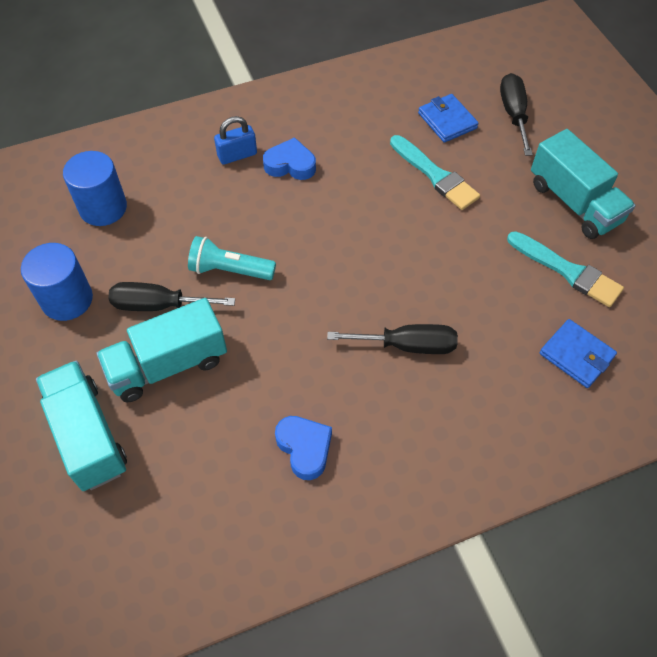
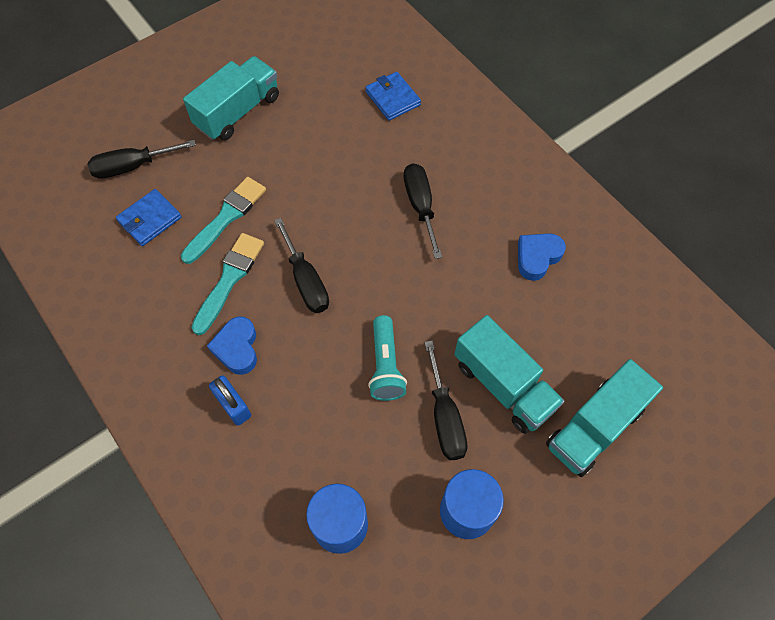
camera: 105 degrees left, 5 degrees up
turquoise brush [507,231,624,307] -> turquoise brush moved to [191,233,264,335]
blue wallet [540,319,617,388] -> blue wallet turned 60 degrees counterclockwise [365,72,421,121]
none -> black screwdriver [274,218,329,313]

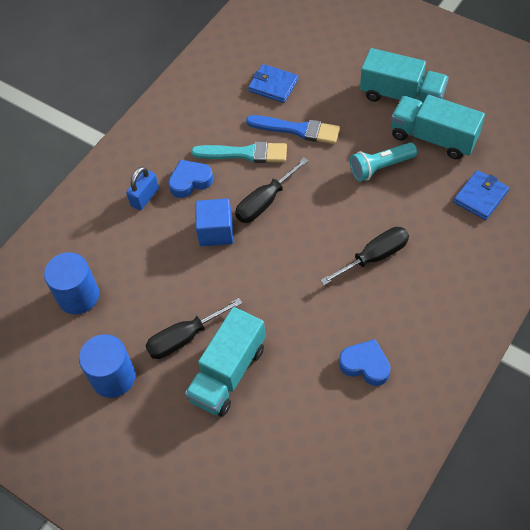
camera: 75 degrees right, 5 degrees down
black screwdriver [87,140,196,179] -> none
turquoise brush [181,177,266,264] -> blue brush [246,115,340,144]
turquoise flashlight [368,315,407,401] -> turquoise flashlight moved to [350,142,417,182]
turquoise truck [546,359,663,477] -> turquoise truck moved to [391,95,485,159]
none -> blue cube [195,198,233,246]

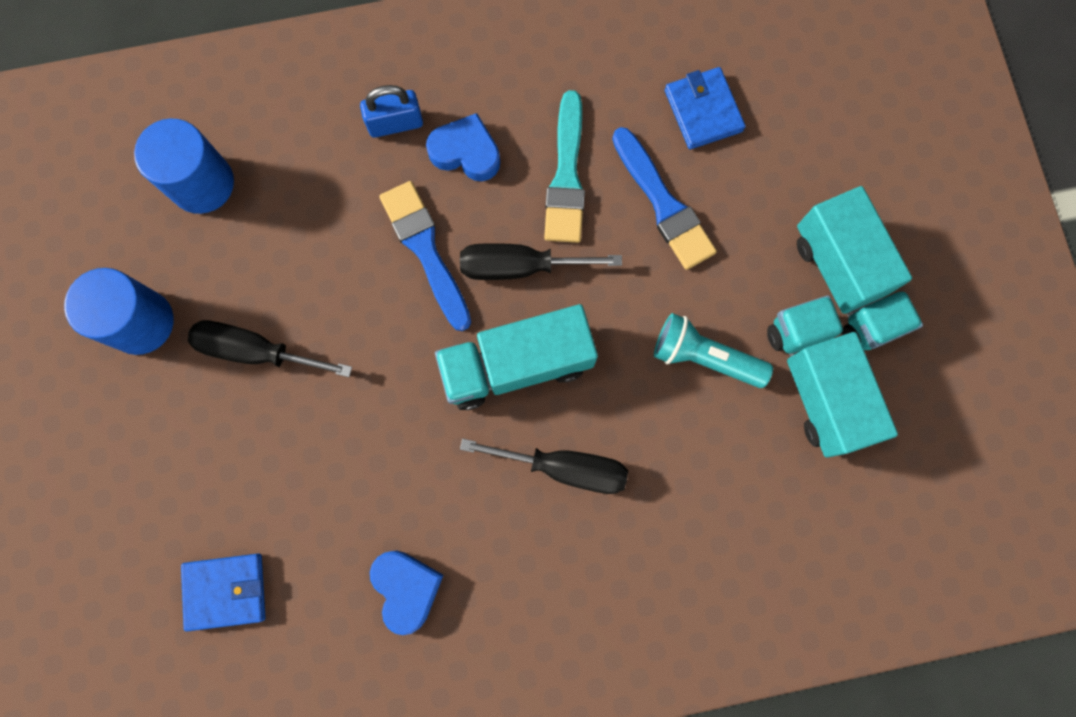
camera: 40 degrees right, 20 degrees up
turquoise truck [185,307,266,417] -> turquoise truck moved to [435,304,598,410]
turquoise brush [191,141,287,163] -> turquoise brush turned 45 degrees clockwise [544,90,585,243]
blue cube [195,198,233,246] -> blue brush [379,181,471,331]
blue wallet [453,170,509,220] -> blue wallet moved to [181,553,266,632]

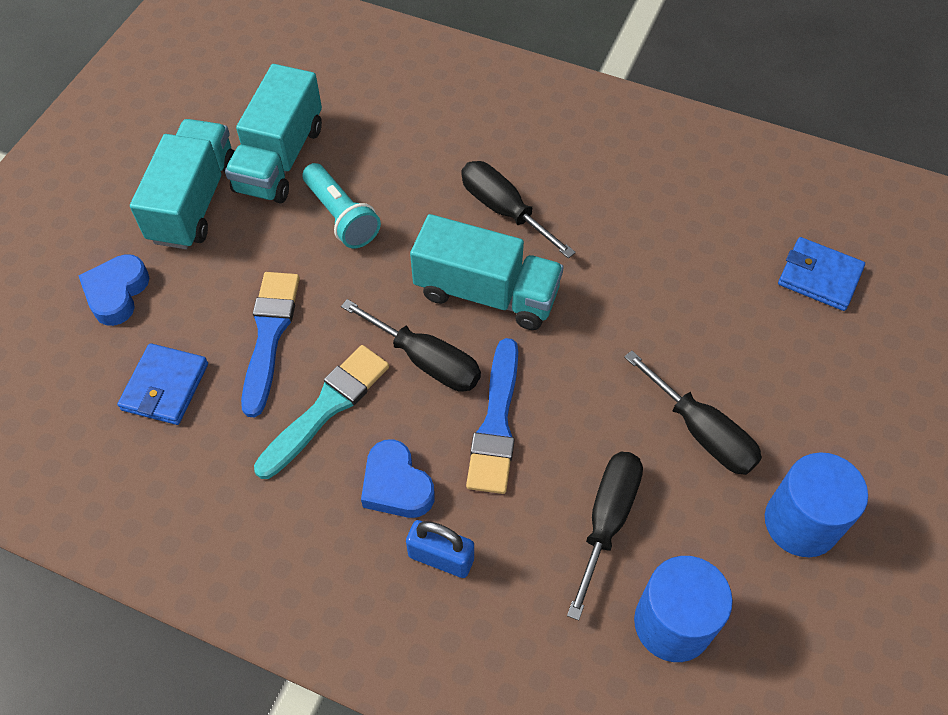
camera: 145 degrees left, 20 degrees down
blue heart [370,550,444,635] -> blue heart moved to [78,254,150,326]
none -> black screwdriver [567,452,643,621]

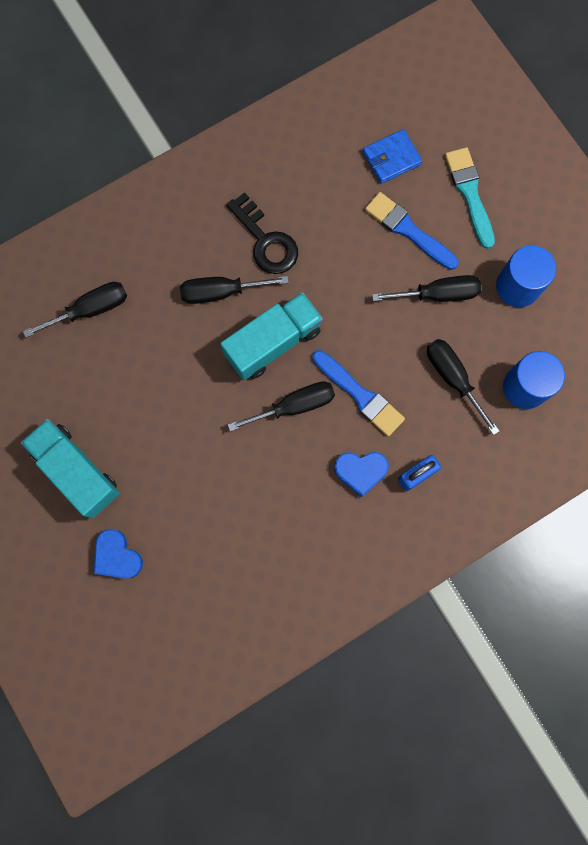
camera: 55 degrees left, 20 degrees up
blue wallet [117,343,208,425] -> none
turquoise truck [225,64,322,203] -> none
blue brush [241,272,300,417] -> blue brush moved to [365,192,458,270]
turquoise brush [254,345,389,479] -> turquoise brush moved to [445,147,495,249]
turquoise flashlight [303,163,381,248] -> none
none -> black screwdriver [23,282,127,338]
none -> black key [226,192,298,274]

